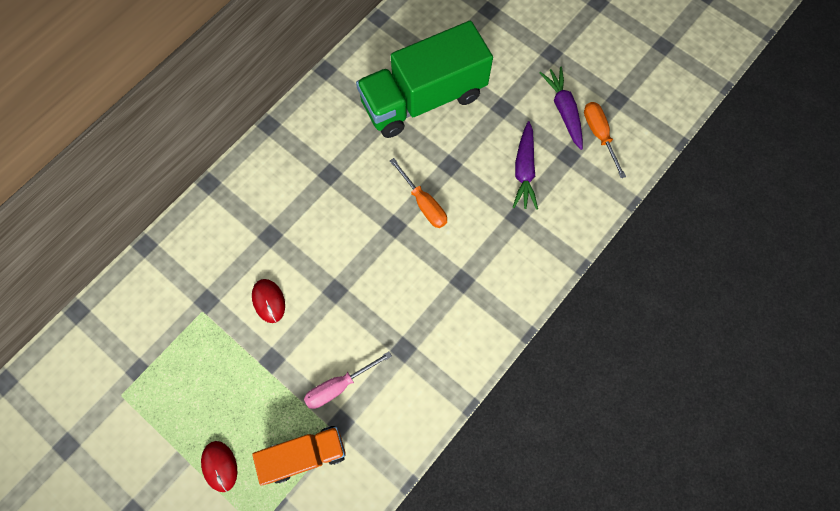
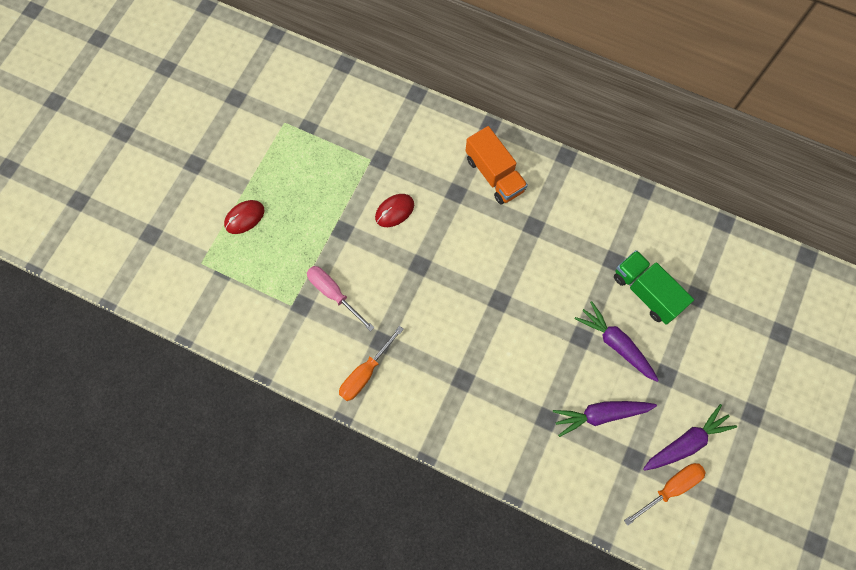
camera: 75 degrees right, 0 degrees up
orange truck [252,426,345,485] -> orange truck moved to [466,126,528,204]
green truck [356,21,493,138] -> green truck [614,250,694,324], size x0.56
orange screwdriver [390,158,447,228] -> orange screwdriver moved to [339,326,404,401]
none -> purple carrot [575,301,659,382]

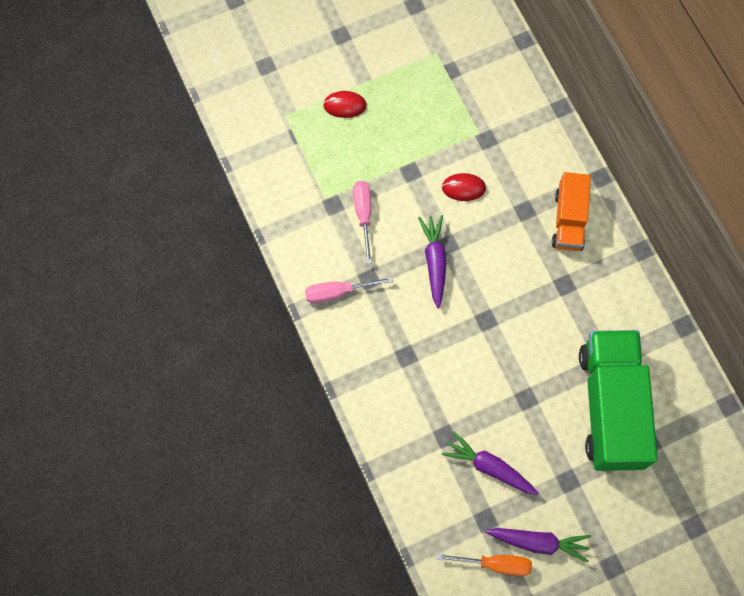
camera: 40 degrees right, 0 degrees up
orange screwdriver [339,326,404,401] -> pink screwdriver [305,277,393,303]
purple carrot [575,301,659,382] -> purple carrot moved to [418,215,447,308]
green truck [614,250,694,324] -> green truck [579,330,658,471], size x1.78

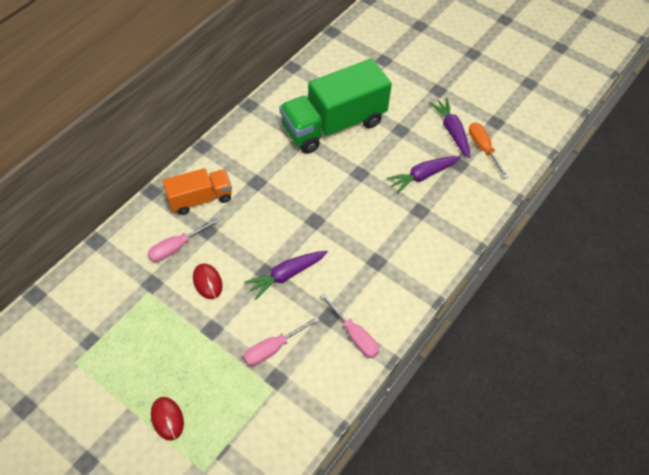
camera: 120 degrees left, 15 degrees down
purple carrot [442,432,539,495] -> purple carrot turned 60 degrees clockwise [386,156,461,194]
none -> pink screwdriver [148,218,220,262]

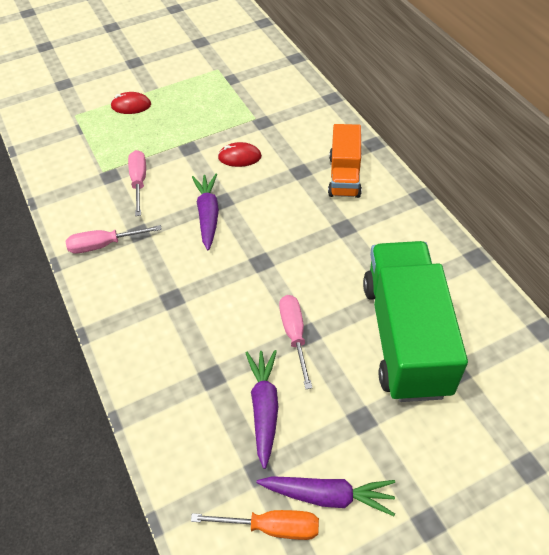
camera: 120 degrees right, 5 degrees down
pink screwdriver [148,218,220,262] -> pink screwdriver moved to [279,295,312,389]

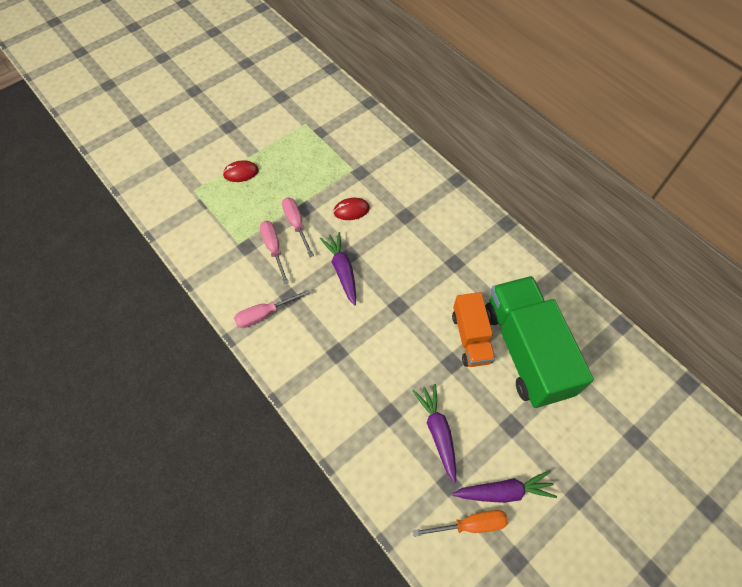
camera: 15 degrees left, 10 degrees up
pink screwdriver [279,295,312,389] -> pink screwdriver moved to [282,198,314,257]
orange truck [328,124,362,198] -> orange truck moved to [452,292,495,367]

